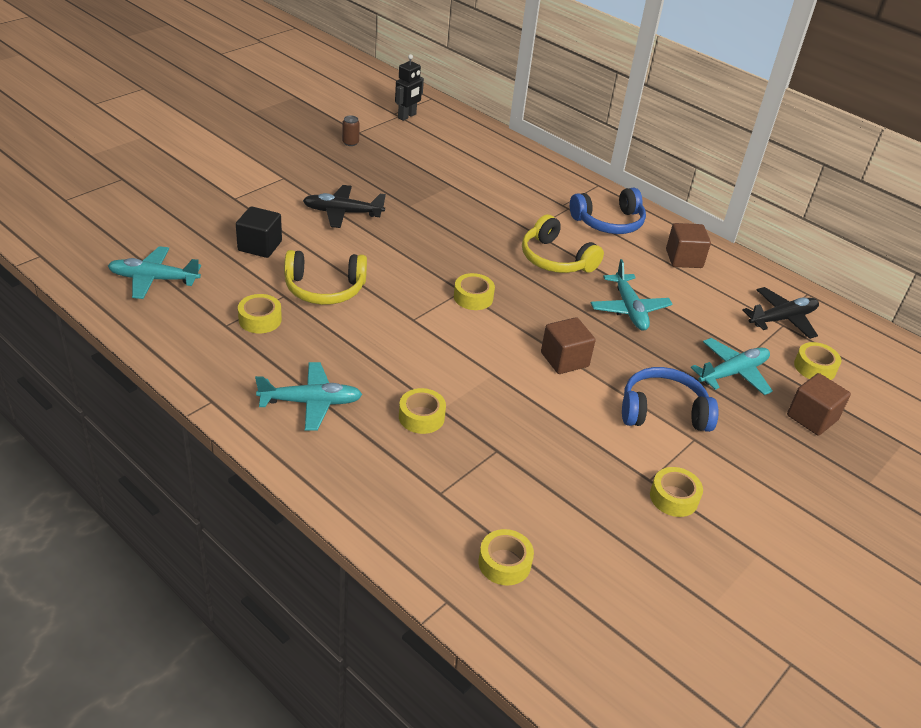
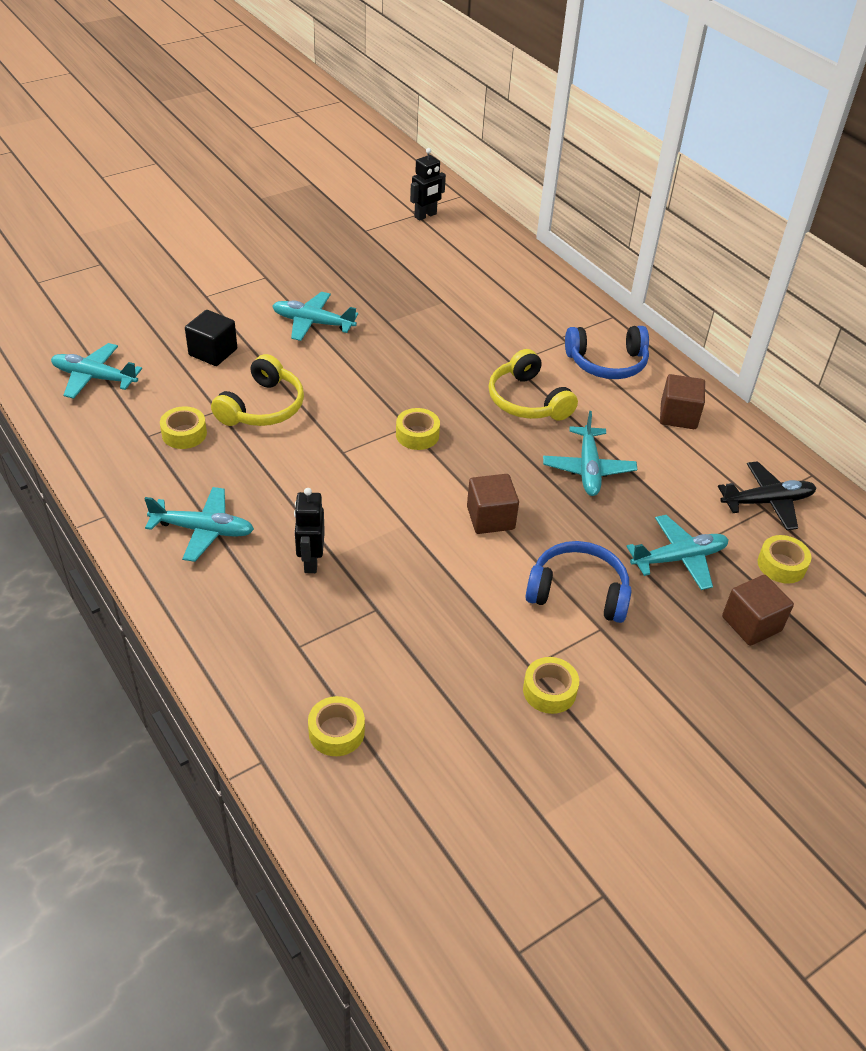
camera: 15 degrees right, 5 degrees up
yellow headphones [284,250,367,305] -> yellow headphones turned 75 degrees counterclockwise [211,354,304,426]
black plane [303,185,386,228] -> turquoise plane [272,292,358,341]
brown can [342,116,360,146] -> none
yellow tape [399,388,446,434] -> black robot [294,488,325,573]

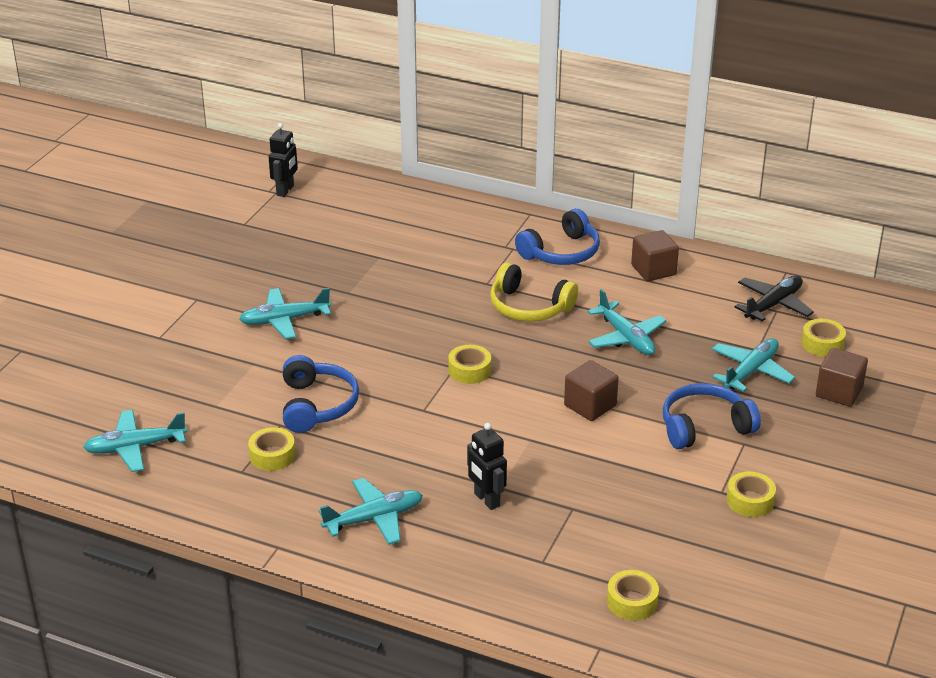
camera: 30 degrees left, 10 degrees down
black cube [185,310,237,366] -> none
yellow headphones [211,354,304,426] -> blue headphones [283,355,359,433]

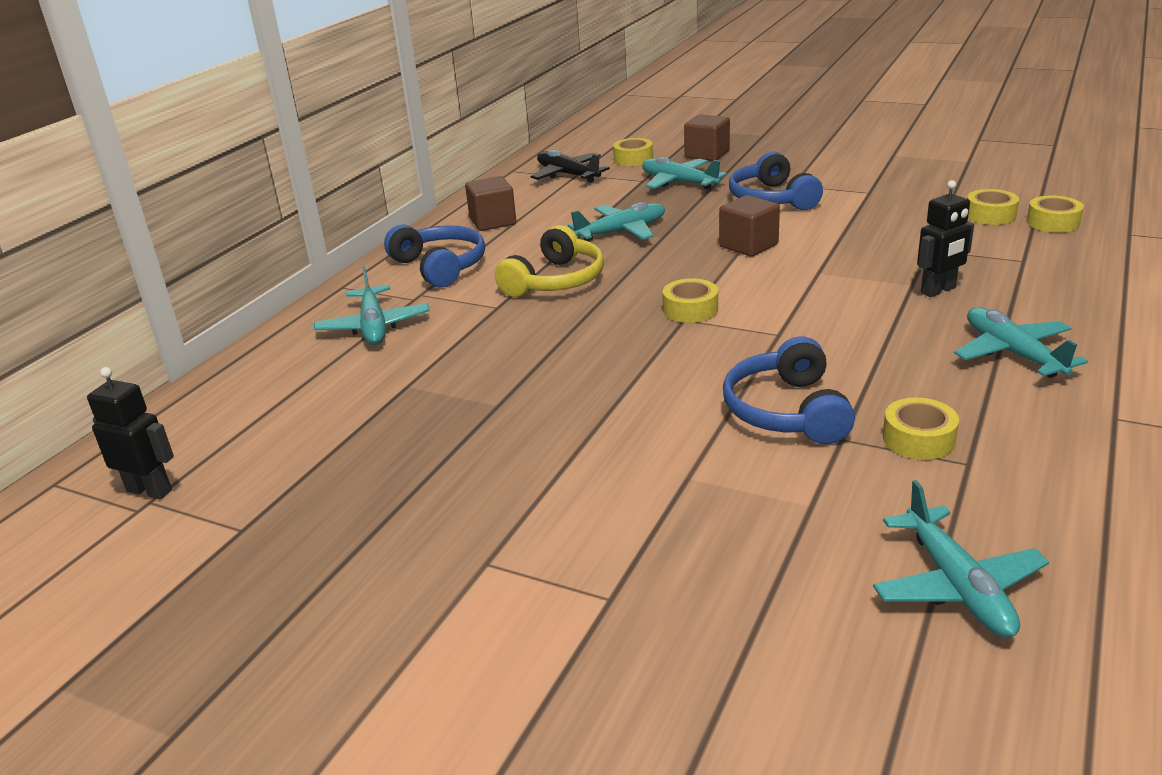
camera: 85 degrees left, 5 degrees down
turquoise plane [239,288,331,339] -> turquoise plane moved to [314,266,430,345]
blue headphones [283,355,359,433] -> blue headphones turned 90 degrees counterclockwise [723,336,855,444]
yellow tape [726,471,776,517] -> yellow tape moved to [967,189,1019,225]

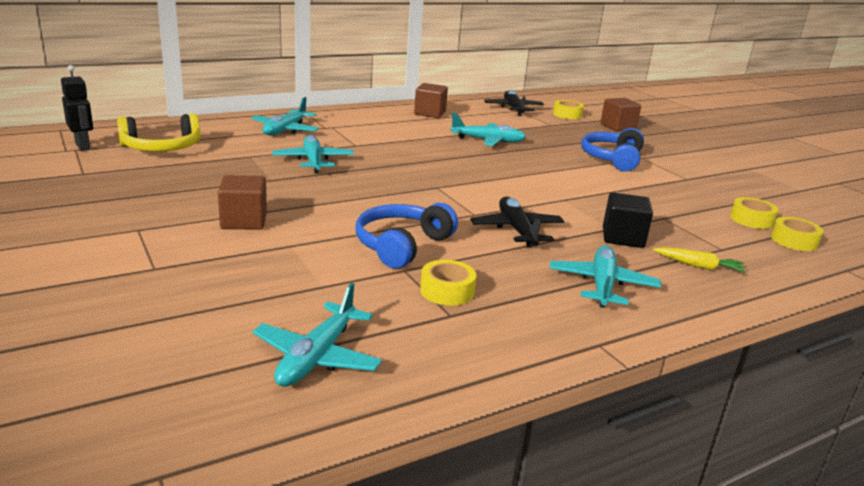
camera: 30 degrees right, 5 degrees down
blue headphones [384,224,485,288] -> none
yellow headphones [495,225,604,297] -> yellow headphones moved to [117,114,200,152]
turquoise plane [642,157,727,190] -> turquoise plane moved to [272,135,354,173]
yellow tape [663,278,718,323] -> none
brown cube [719,195,780,257] -> brown cube moved to [218,175,267,230]
black robot [917,180,974,297] -> black cube [603,192,653,248]
none -> black plane [470,196,564,248]
none -> yellow carrot [653,247,746,273]

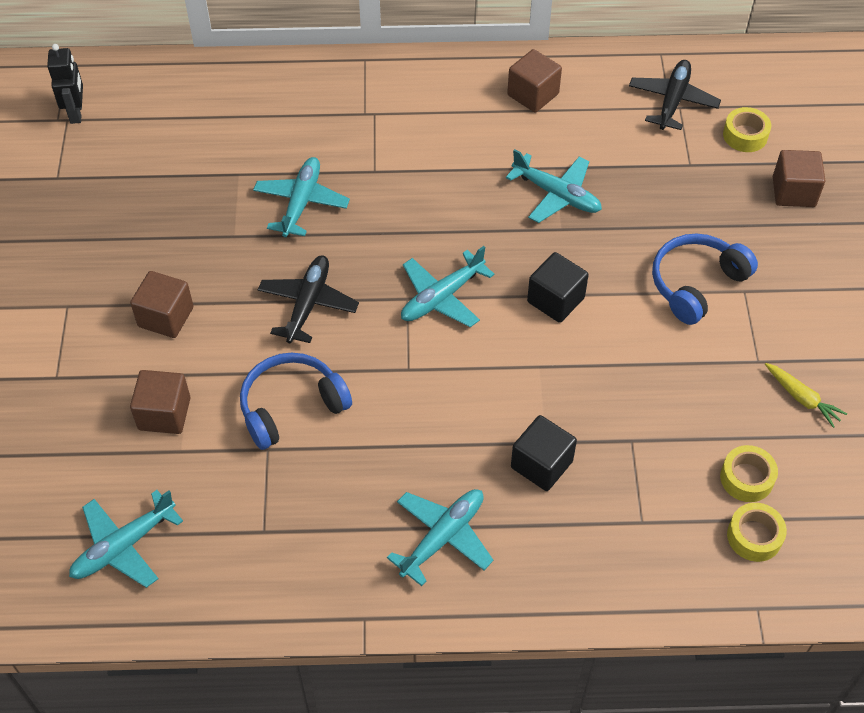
camera: 30 degrees right, 30 degrees up
yellow headphones [117,114,200,152] -> none
turquoise plane [251,97,319,135] -> turquoise plane moved to [401,246,495,327]
yellow tape [420,260,476,306] -> none
black plane [470,196,564,248] -> black plane moved to [258,255,359,343]
yellow carrot [653,247,746,273] -> yellow carrot moved to [765,363,847,428]
none -> brown cube [130,370,191,434]
none -> black cube [527,252,589,323]

